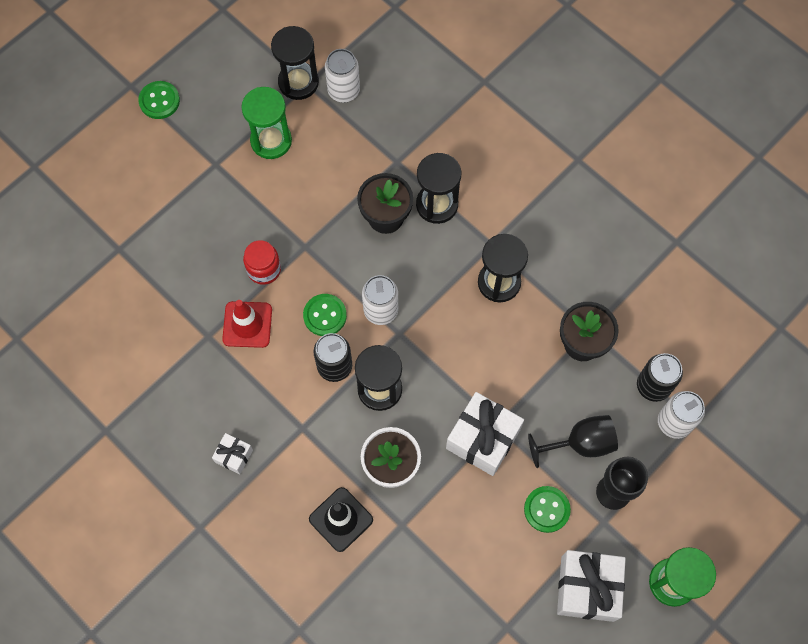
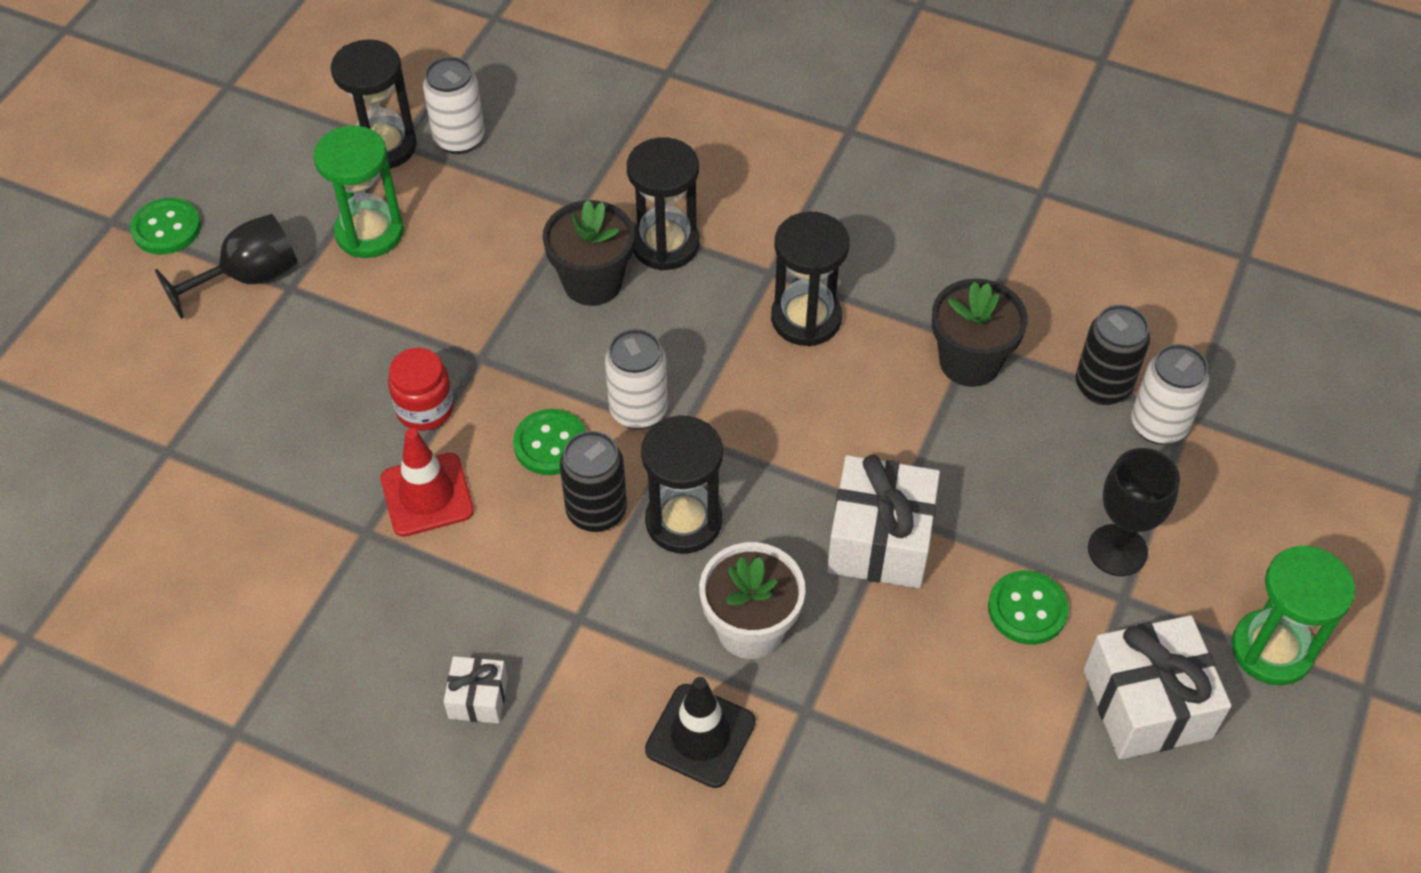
camera: 20 degrees left, 15 degrees down
black goblet [528,415,618,468] -> black goblet moved to [155,214,298,319]

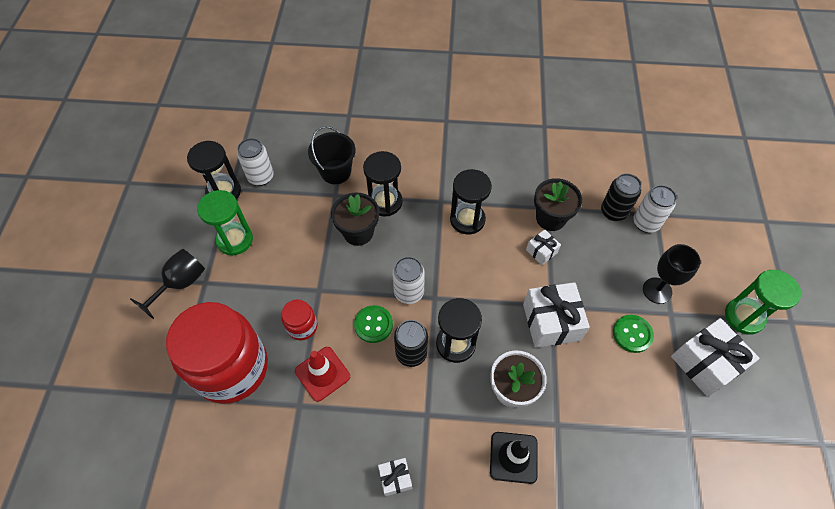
camera: 20 degrees left, 5 degrees up
green button [130,198,201,254] -> none
none -> red jar [166,302,268,404]
none -> black bucket [308,126,356,184]
none -> white gift [526,229,561,265]

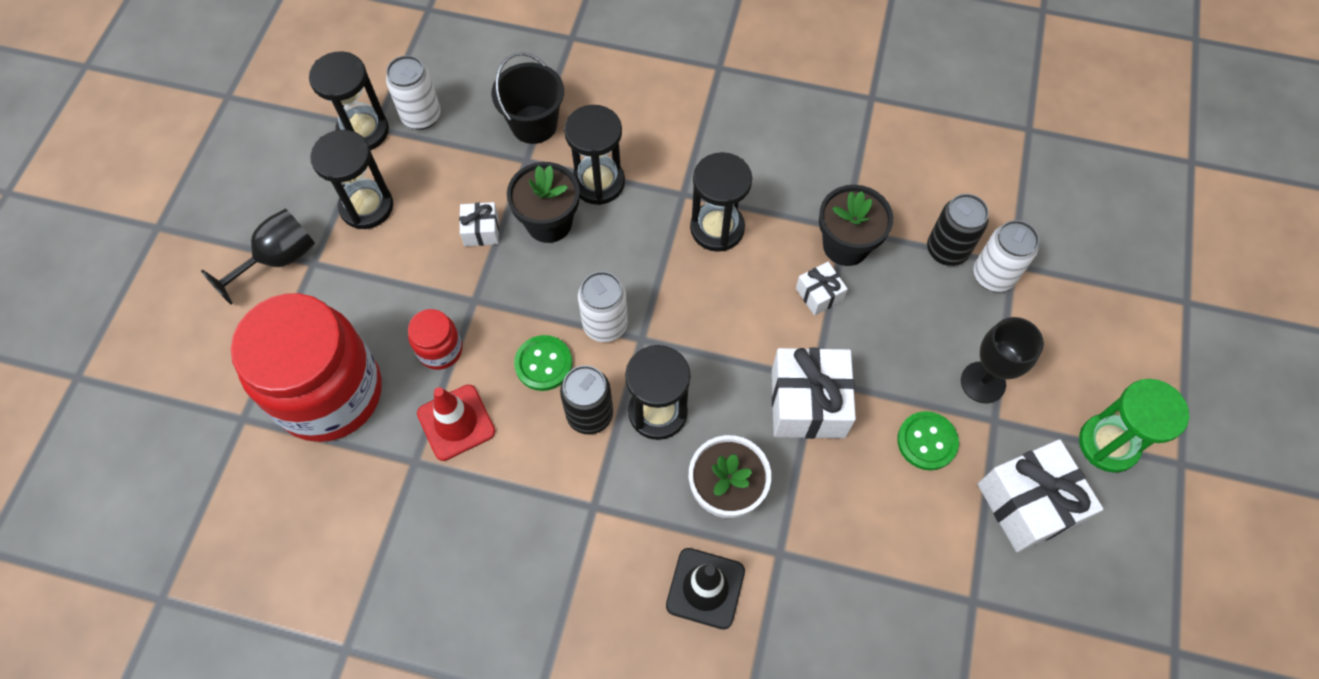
camera: 10 degrees right, 5 degrees up
green hourglass [197,190,253,256] -> black hourglass [310,130,393,229]
white gift [378,458,412,496] -> white gift moved to [459,202,499,246]

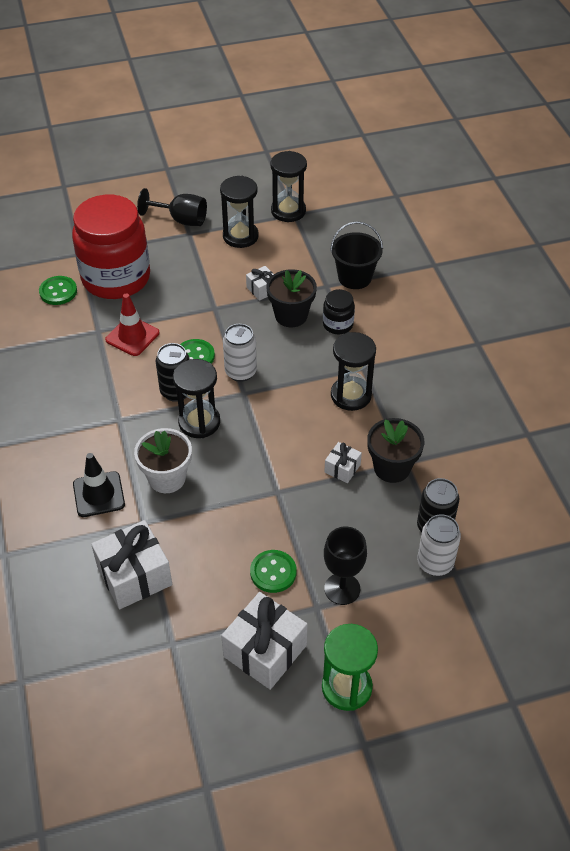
camera: 60 degrees right, 15 degrees down
white can [386,55,441,130] -> none
red jar [408,309,462,370] -> none
black hourglass [564,105,625,205] -> black jar [323,289,355,334]
white gift [772,348,856,439] -> white gift moved to [91,520,172,609]
none -> green button [39,276,77,305]

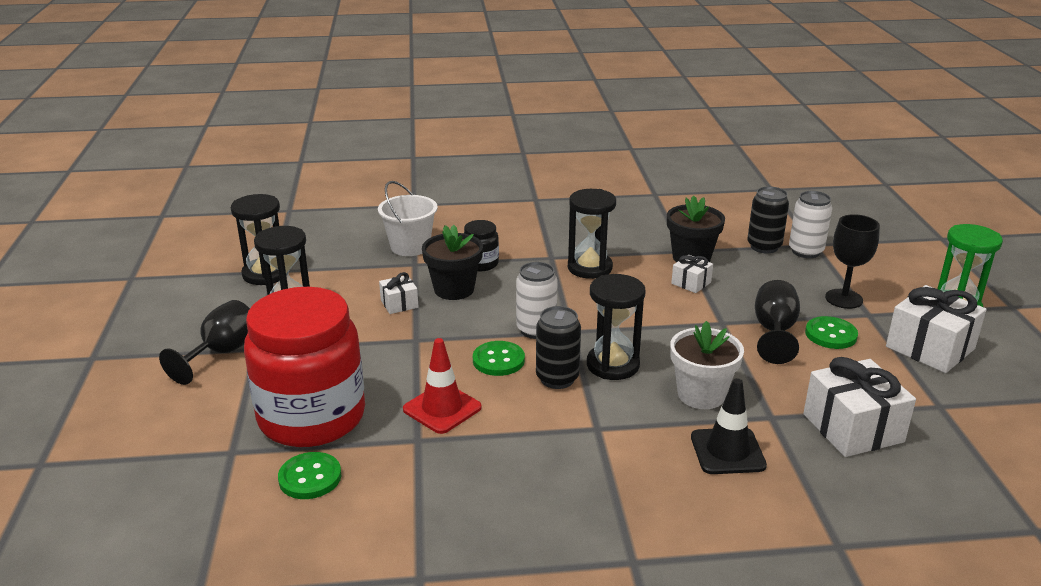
camera: 80 degrees left, 20 degrees down
black bucket [330,221,383,289] -> white bucket [378,181,438,256]
none -> black goblet [755,280,800,364]

